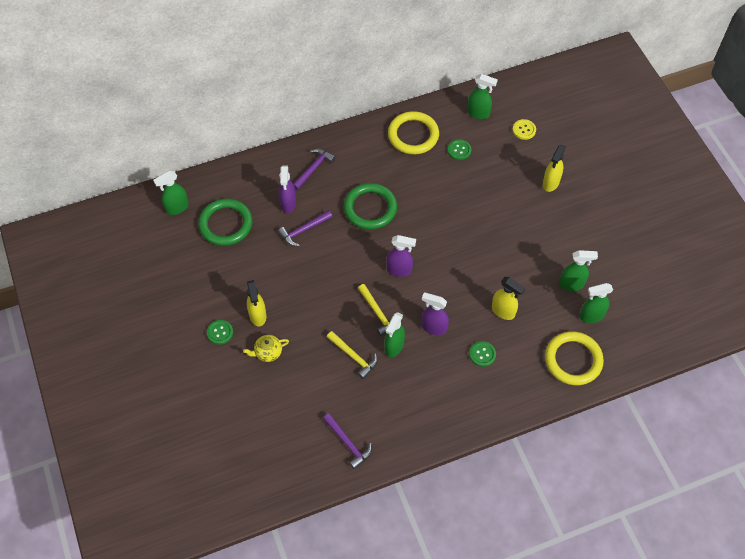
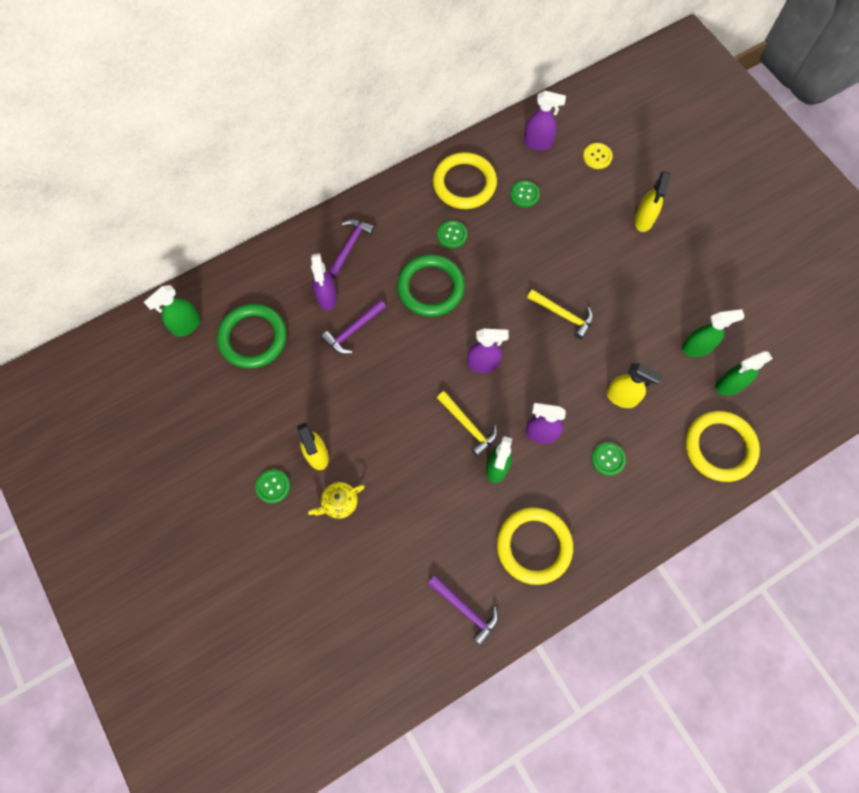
camera: 10 degrees left, 10 degrees up
yellow hammer [327,331,378,379] -> yellow hammer moved to [527,289,593,339]
green spray bottle [467,74,498,119] -> purple spray bottle [524,91,566,151]
none -> green button [437,220,467,248]
none -> yellow ring [497,507,573,585]

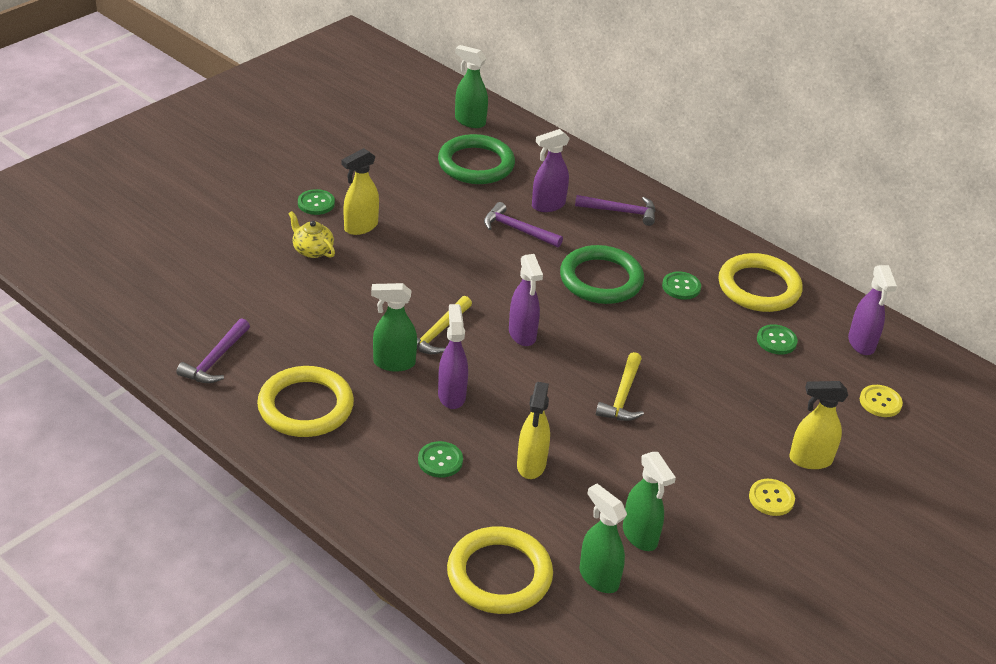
camera: 70 degrees right, 30 degrees down
none -> yellow button [749,479,795,516]

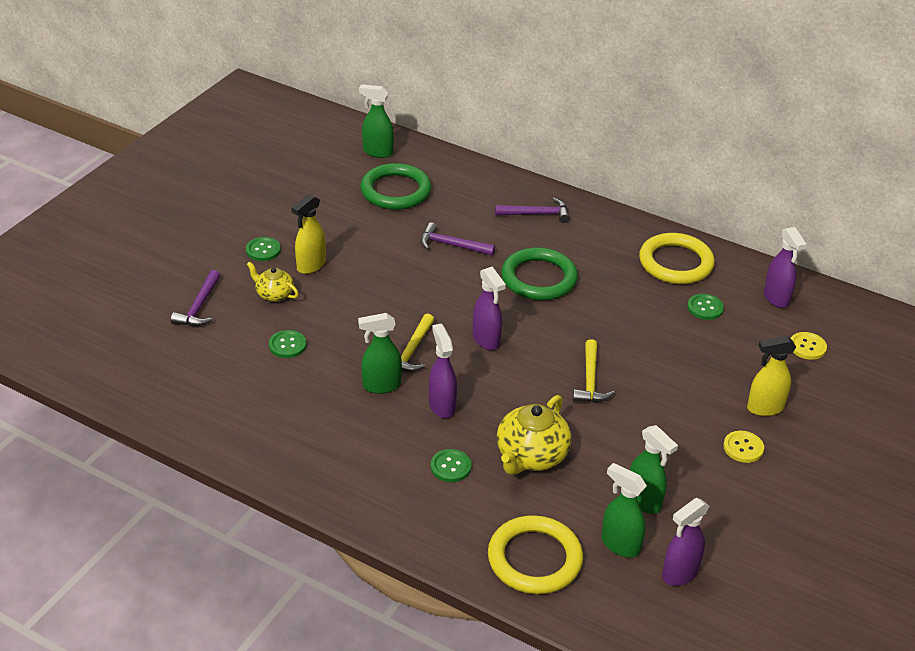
camera: 10 degrees left, 0 degrees up
purple hammer [176,318,250,383] -> purple hammer moved to [171,270,220,326]
yellow ring [257,366,354,437] -> none
yellow spray bottle [517,382,550,479] -> yellow teapot [497,395,572,475]
purple spray bottle [532,129,570,212] -> purple spray bottle moved to [662,498,710,586]
green button [662,272,701,300] -> green button moved to [269,330,307,358]

